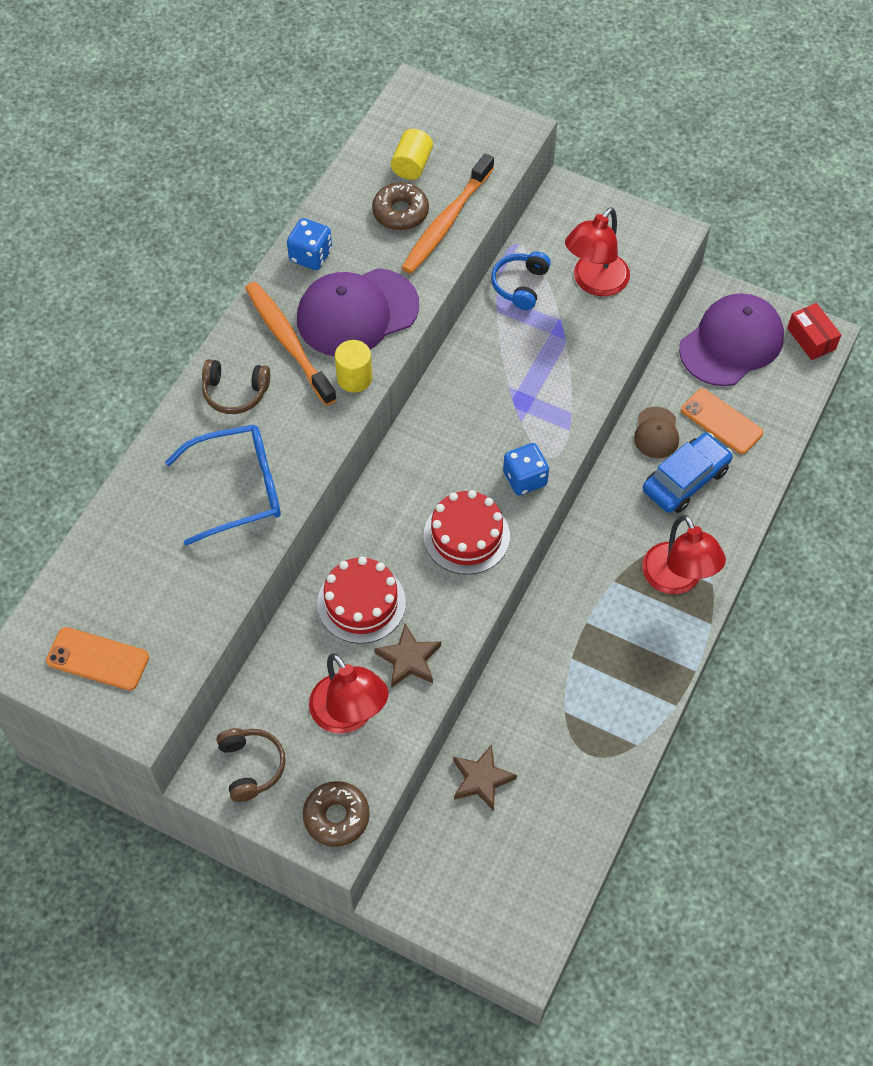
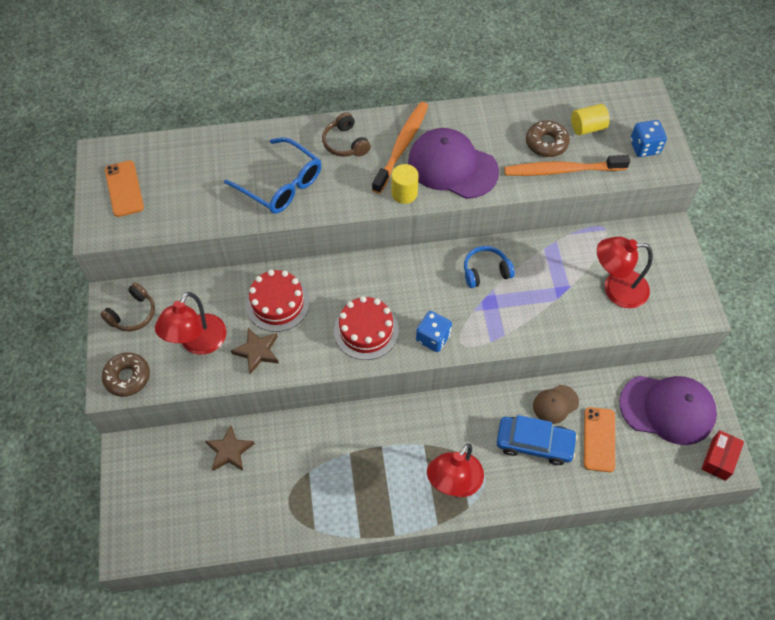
camera: 55 degrees right, 0 degrees up
blue dice [287,218,332,270] -> blue dice moved to [630,120,667,157]
blue headphones [491,251,551,310] -> blue headphones moved to [464,246,515,288]

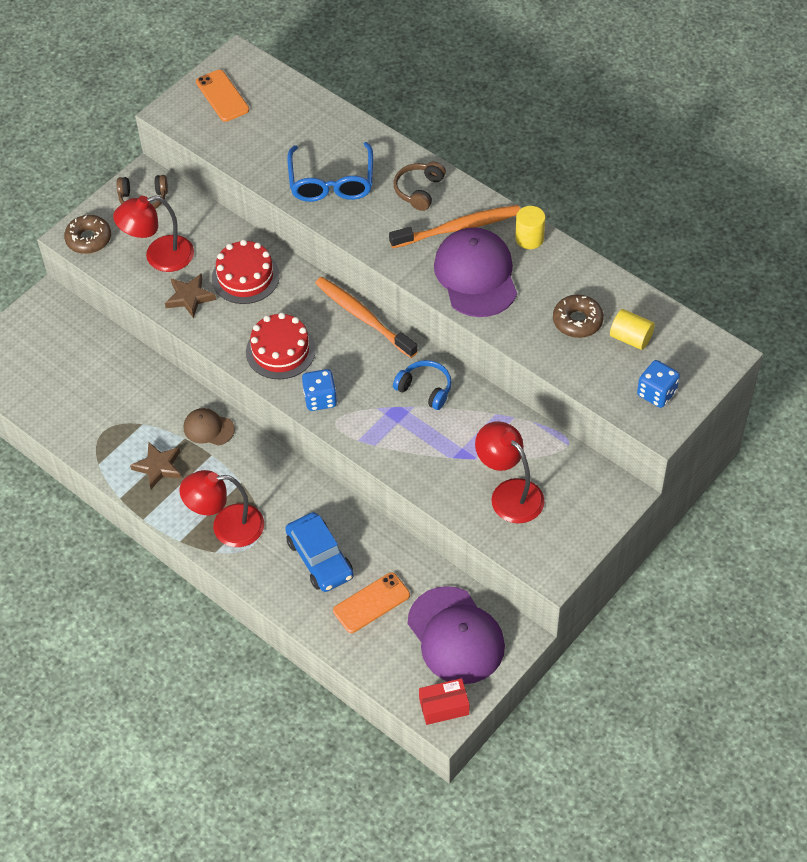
camera: 50 degrees right, 5 degrees down
orange phone [105,160,144,217] -> orange phone turned 60 degrees counterclockwise [196,70,249,122]
brown star [205,425,255,471] -> brown star moved to [130,442,181,489]
yellow cylinder [391,164,419,204] -> yellow cylinder moved to [515,206,545,249]
orange toothbrush [504,155,630,176] -> orange toothbrush moved to [315,277,418,358]
brown cap [533,385,579,424] -> brown cap moved to [184,408,235,446]

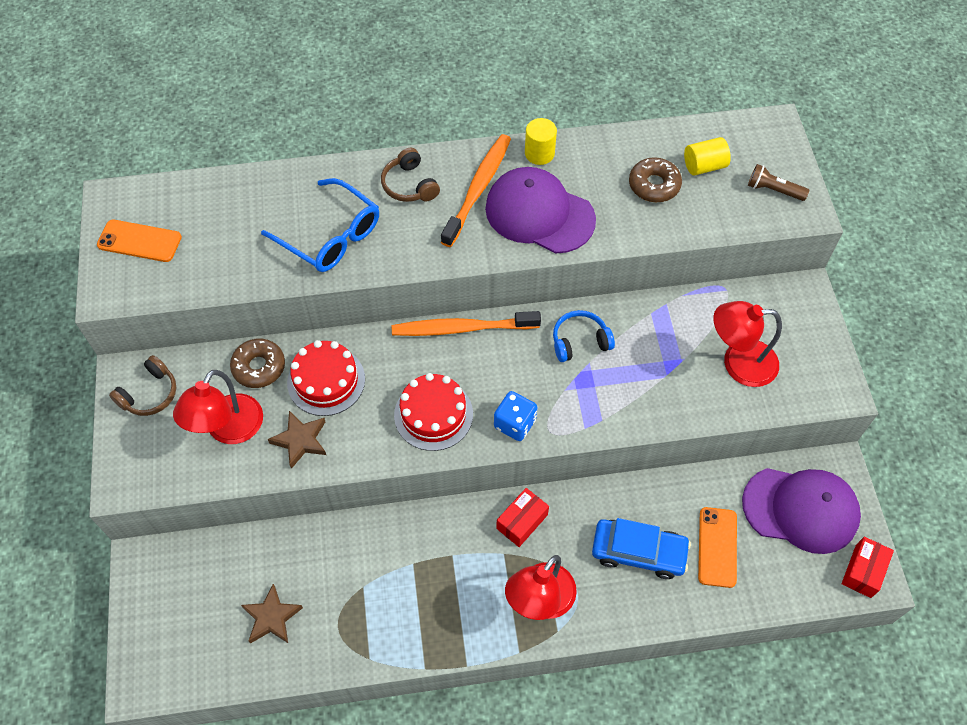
camera: 50 degrees left, 5 degrees up
brown donut [64,215,111,254] -> brown donut moved to [230,339,285,388]
brown star [130,442,181,489] -> brown star moved to [241,584,303,644]
brown cap [184,408,235,446] -> none
blue dice [637,360,680,408] -> brown flashlight [748,164,809,201]
none -> red box [496,488,549,547]

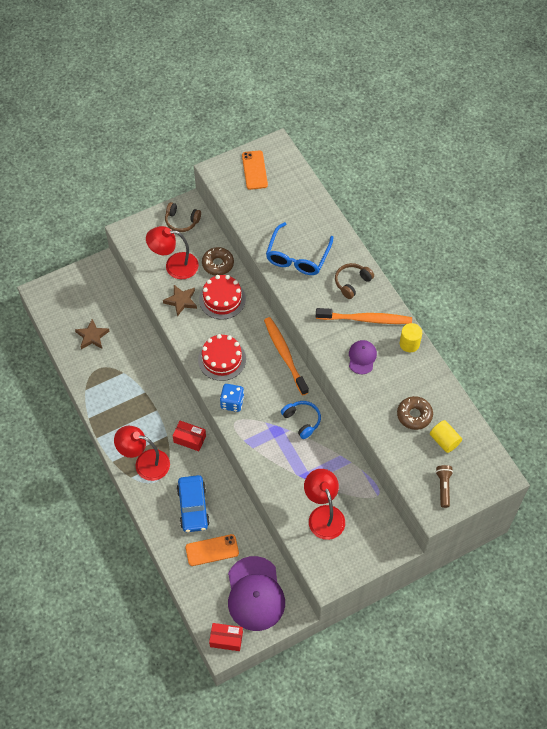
camera: 70 degrees right, 0 degrees up
purple cap [485,167,596,253] -> purple cap [349,340,377,374], size x0.51

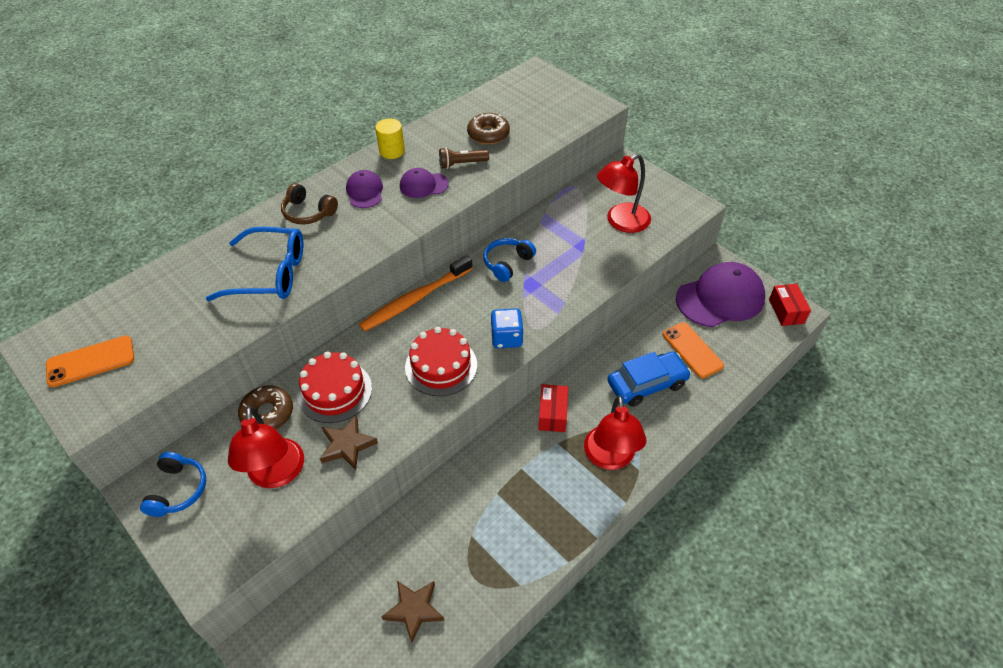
camera: 105 degrees left, 10 degrees down
brown headphones [165,202,201,232] -> blue headphones [140,452,206,517]
orange toothbrush [316,308,412,324] -> purple cap [346,170,383,208]
yellow cylinder [430,420,462,453] -> none
brown flashlight [436,465,453,508] -> brown flashlight moved to [439,147,489,169]

